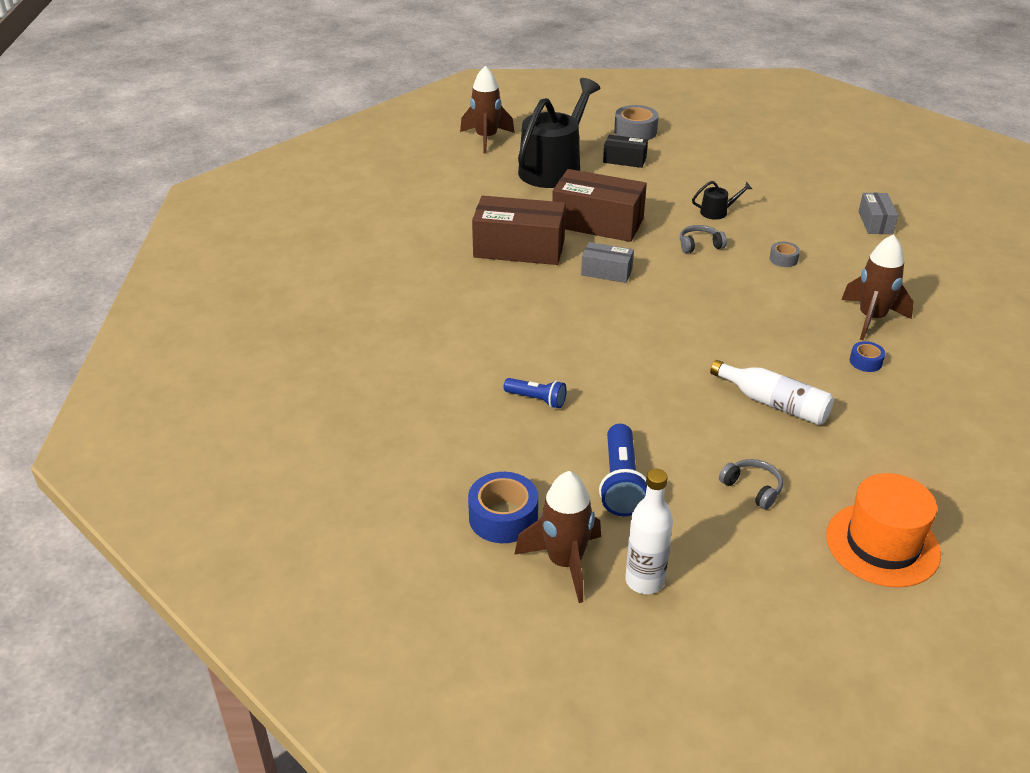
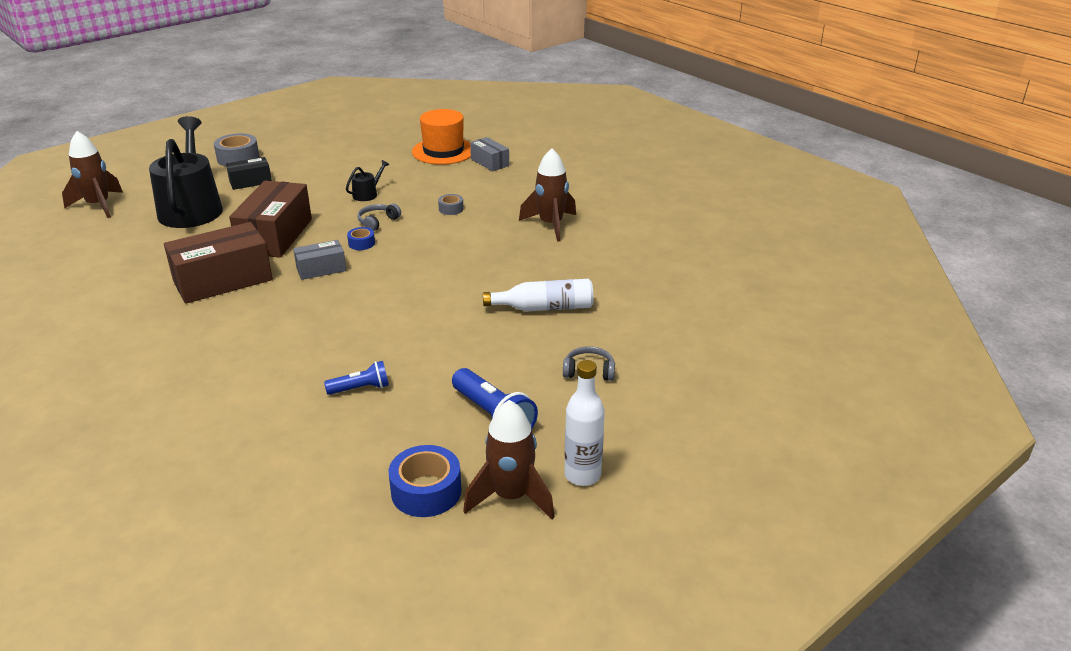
camera: 40 degrees left, 5 degrees down
brown box [552,169,647,242] -> brown box turned 60 degrees counterclockwise [229,181,312,258]
orange hat [826,473,941,587] -> orange hat moved to [412,109,471,165]
blue tape [850,341,885,372] -> blue tape moved to [347,227,375,250]

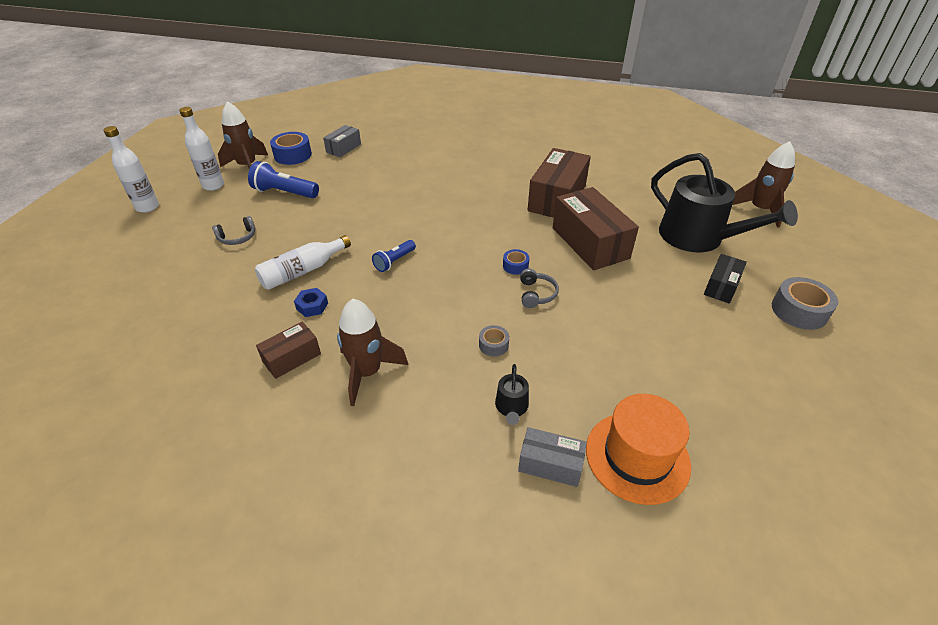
camera: 145 degrees right, 10 degrees up
grey box [293,240,346,280] -> grey box moved to [323,125,361,157]
blue flashlight [324,361,389,395] -> blue flashlight moved to [372,240,416,272]
black watering can [346,160,389,201] -> black watering can moved to [495,364,529,425]
none -> white bottle [103,126,159,213]
none -> brown box [256,322,321,379]
none -> blue nut [294,288,328,317]

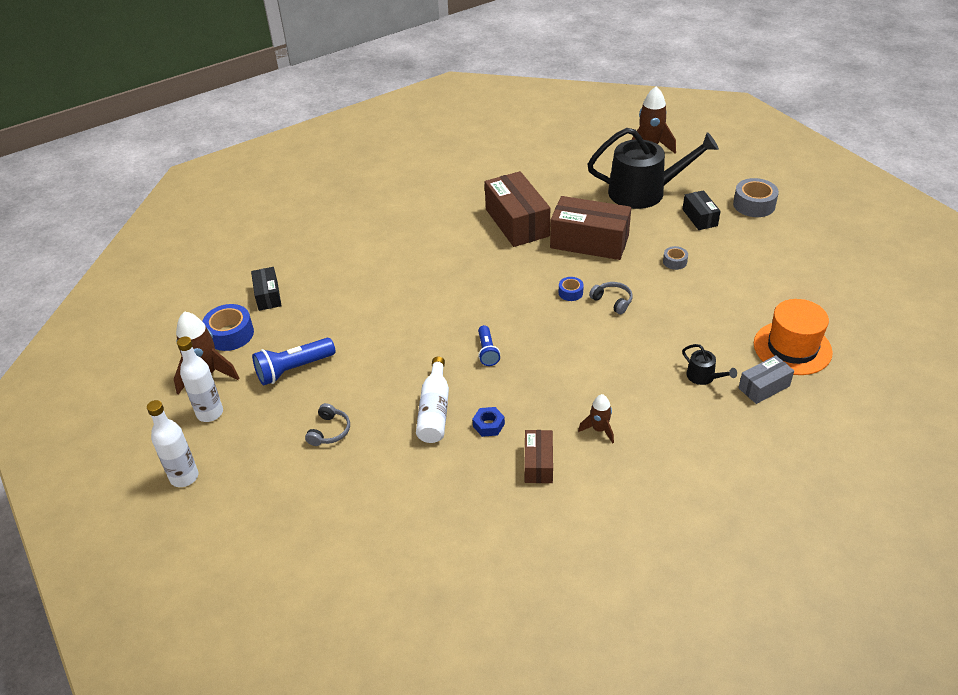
camera: 45 degrees left, 0 degrees up
grey box [323,125,361,157] -> black box [251,267,282,311]
brown rocket [337,299,408,406] -> brown rocket [578,394,614,444], size x0.57
grey tape [479,325,509,357] -> grey tape moved to [663,246,688,270]

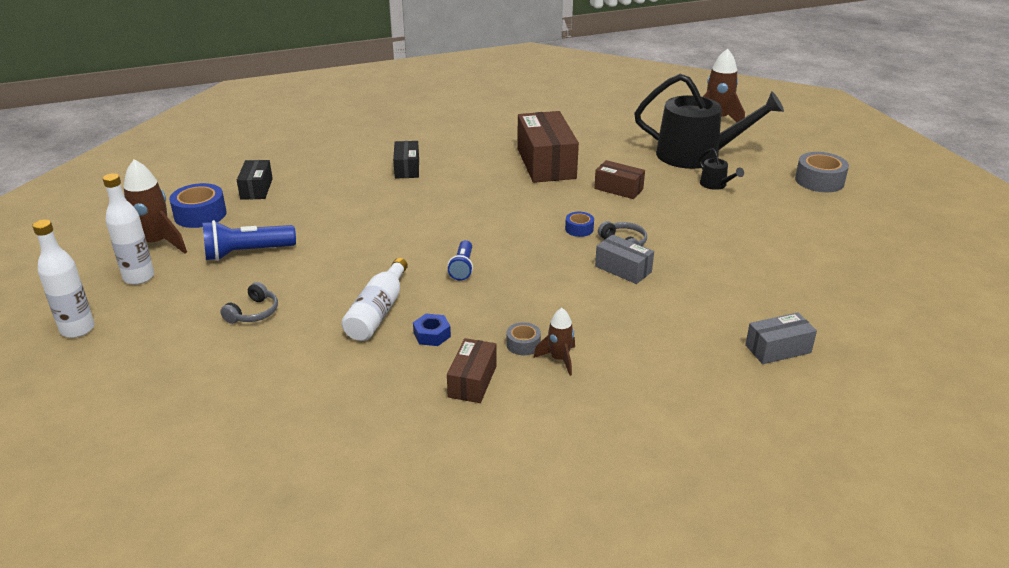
camera: 10 degrees right, 10 degrees down
brown box [550,196,631,260] -> brown box [594,160,645,199], size x0.53
grey tape [663,246,688,270] -> grey tape moved to [506,322,541,355]
black watering can [682,344,737,385] -> black watering can moved to [699,148,744,190]
black box [683,190,721,230] -> black box moved to [393,141,419,179]
orange hat [754,299,833,375] -> none
none -> grey box [595,235,654,284]

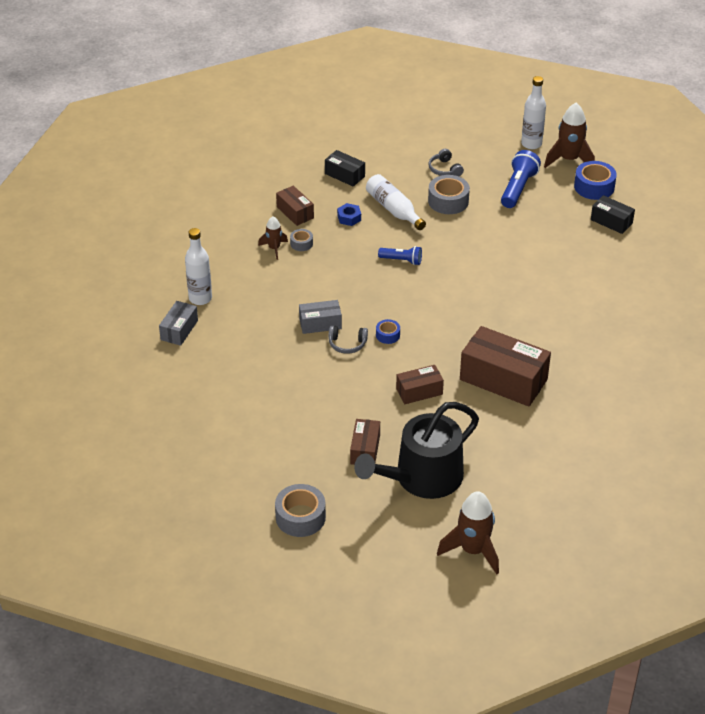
camera: 130 degrees right, 10 degrees up
white bottle [32,220,95,338] -> white bottle moved to [185,228,212,305]
black box [393,141,419,179] -> black box moved to [325,150,365,187]
blue flashlight [447,240,473,281] -> blue flashlight turned 150 degrees clockwise [378,246,422,265]
black watering can [699,148,744,190] -> brown box [350,419,380,465]
none -> grey tape [428,175,470,214]

